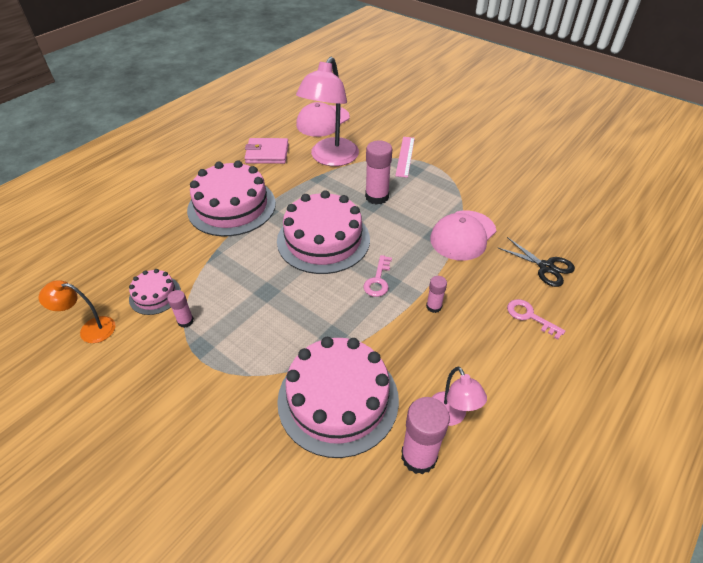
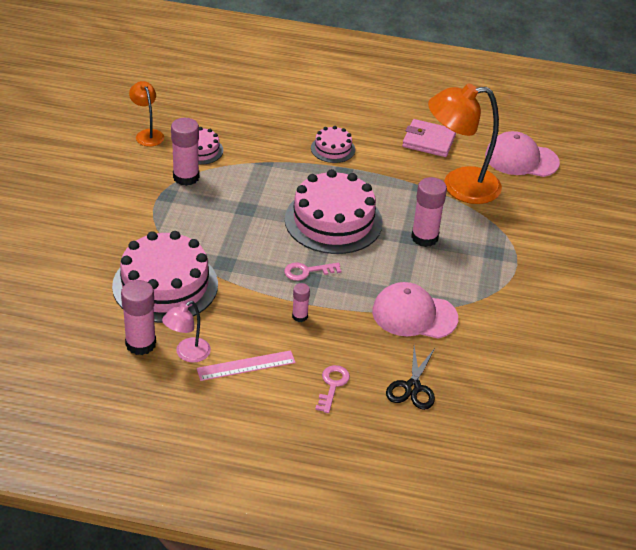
camera: 60 degrees right, 5 degrees down
pink glue stick [167,290,194,328] -> pink glue stick [171,118,199,186], size x1.85
pink cake [187,160,276,236] -> pink cake [311,126,355,163], size x0.49
pink wallet [245,138,289,164] -> pink wallet turned 45 degrees counterclockwise [402,119,456,157]
pink lamp [296,57,359,166] -> orange lamp [428,83,502,204]
pink ruler [395,137,415,178] -> pink ruler moved to [197,350,296,381]

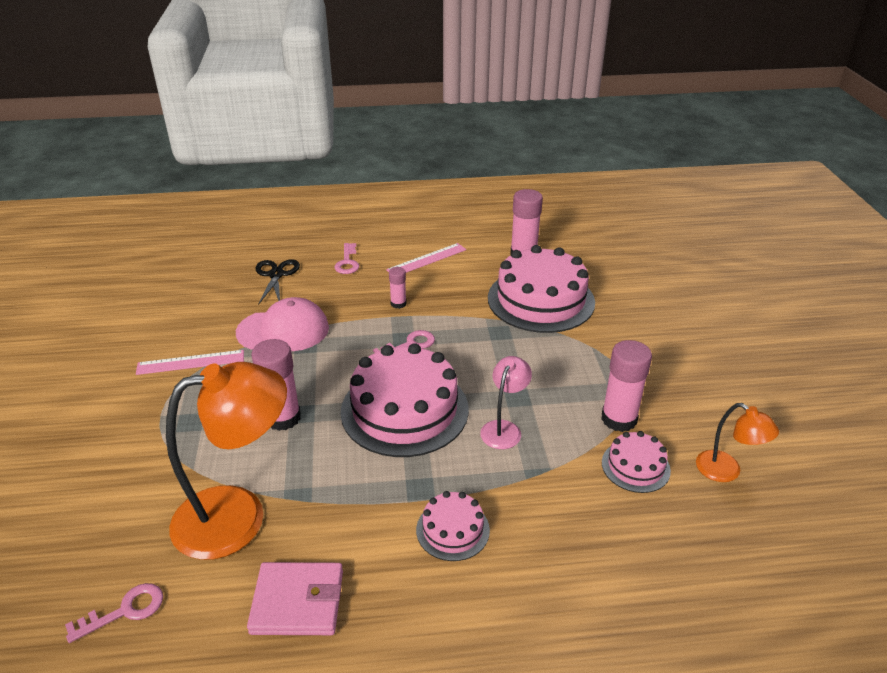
camera: 165 degrees right, 5 degrees down
pink lamp [162,301,211,363] -> pink lamp moved to [480,356,532,449]
pink cap [485,131,560,177] -> pink key [65,583,163,643]
none -> pink ruler [136,350,244,375]

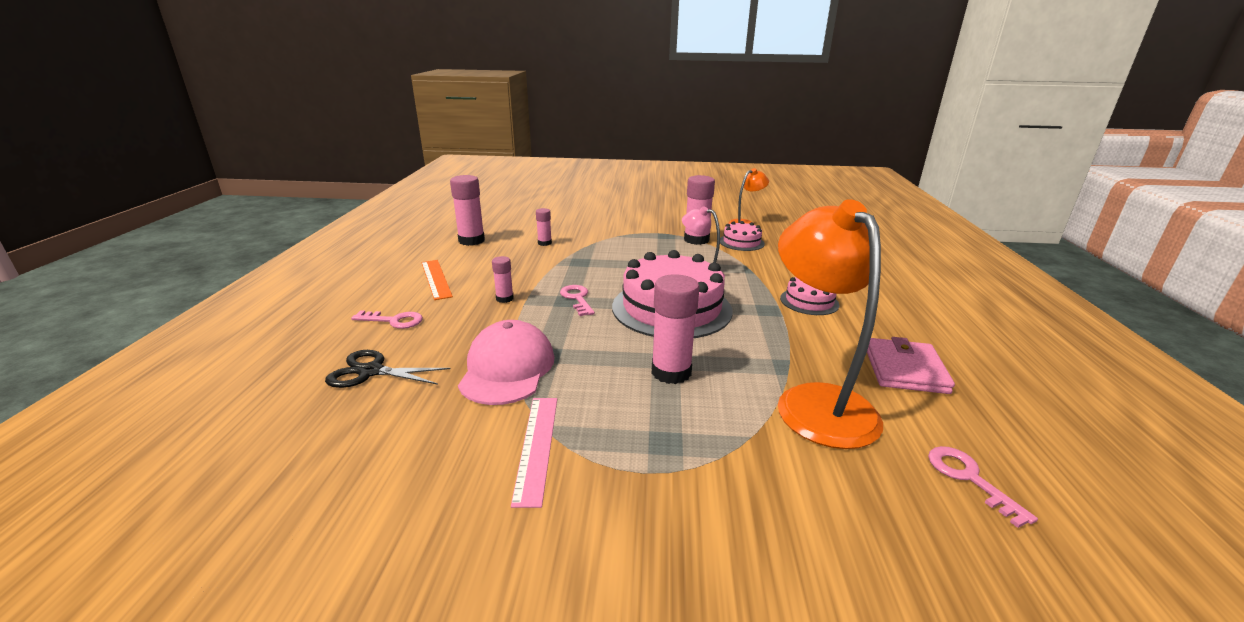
camera: 80 degrees left, 10 degrees down
pink ruler [386,243,466,273] -> orange ruler [422,260,453,300]
pink cake [488,245,595,333] -> pink glue stick [536,208,552,246]

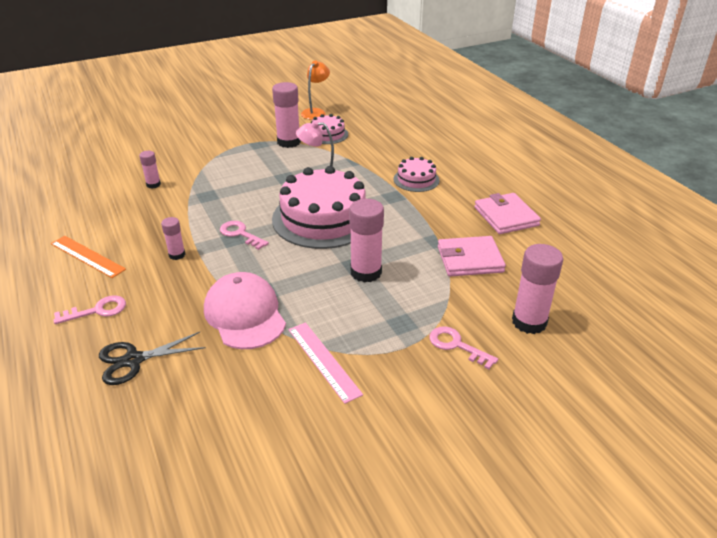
camera: 30 degrees left, 10 degrees up
pink glue stick [450,175,485,246] -> pink glue stick moved to [512,244,563,334]
orange lamp [778,199,883,449] -> pink wallet [438,236,506,276]
pink key [928,446,1038,528] -> pink key moved to [429,326,498,370]

